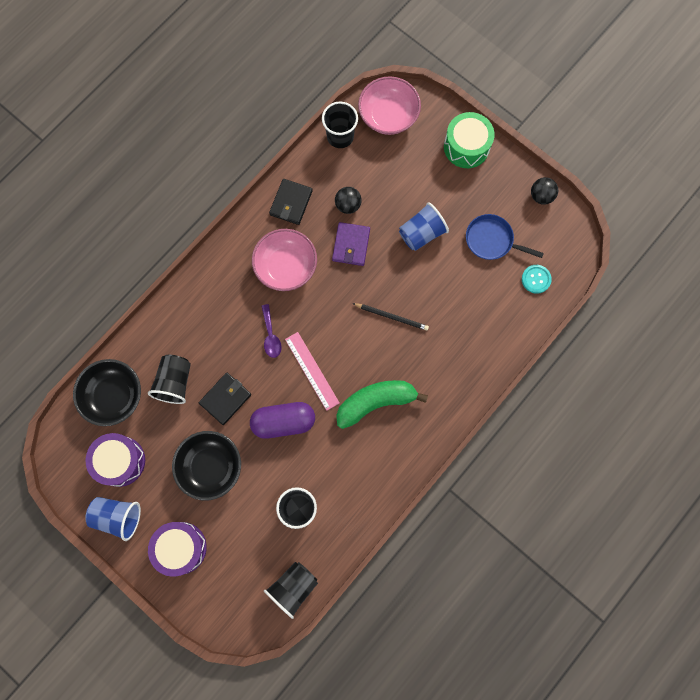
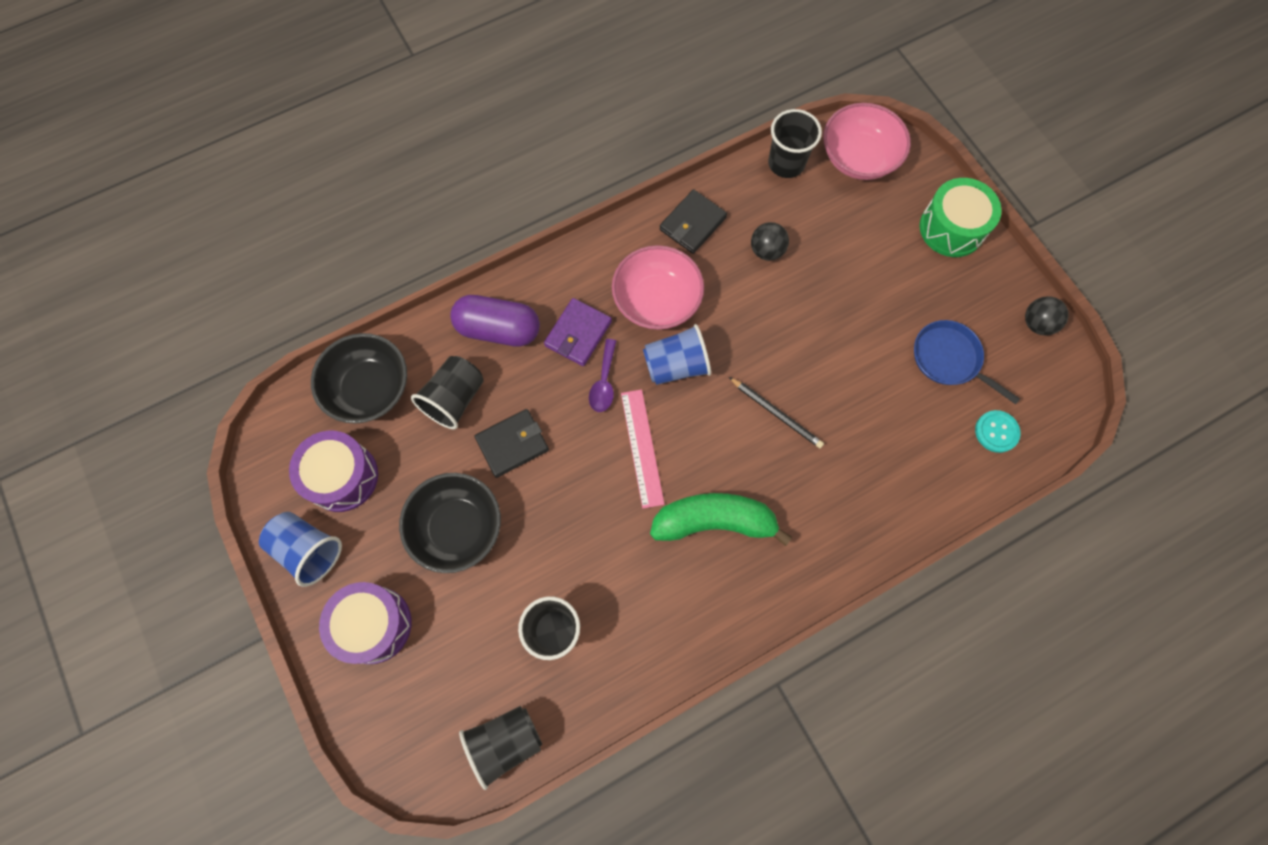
camera: 20 degrees right, 5 degrees down
purple capsule [250,402,315,439] -> purple capsule moved to [450,295,540,347]
purple wallet [332,222,370,266] -> purple wallet moved to [544,298,612,366]
blue cup [399,202,449,251] -> blue cup moved to [643,324,711,385]

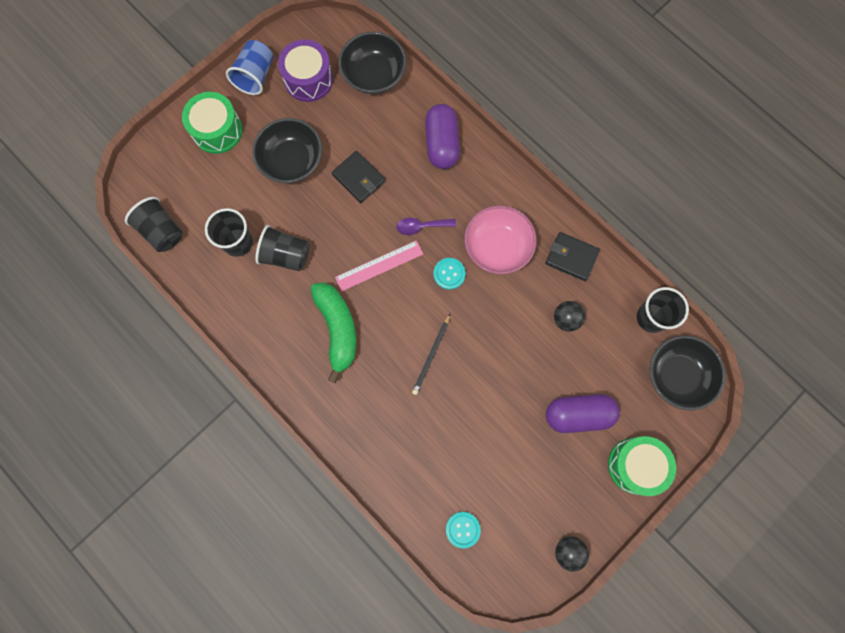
camera: 75 degrees right, 5 degrees up
purple drum [319,582,412,664] -> green drum [182,92,243,154]
black cup [411,356,484,429] -> black cup moved to [255,225,309,271]
purple wallet [544,298,612,366] -> none
blue cup [643,324,711,385] -> turquoise button [433,258,466,290]
pink bowl [823,103,911,180] -> black bowl [650,335,726,410]
blue pan [914,320,1020,405] -> none
none -> purple capsule [546,394,620,433]

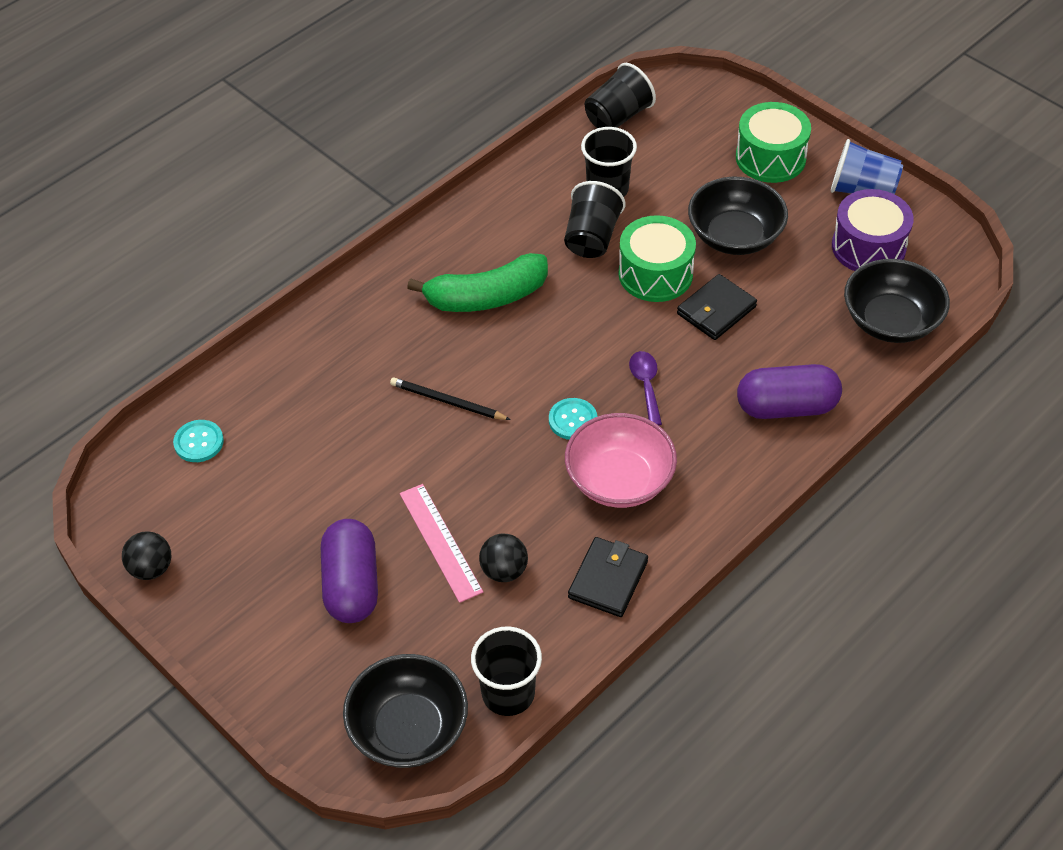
camera: 90 degrees right, 25 degrees down
pink ruler [335,240,423,291] -> pink ruler moved to [400,484,483,603]
green drum [608,436,676,496] -> green drum moved to [619,215,696,302]

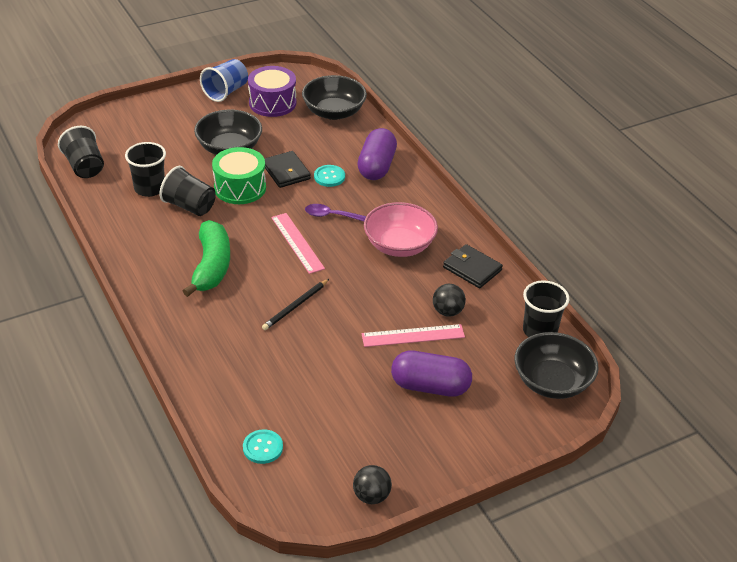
camera: 75 degrees left, 10 degrees down
turquoise button [549,398,597,440] -> turquoise button moved to [314,165,345,187]
green drum [736,102,811,183] -> none
none -> pink ruler [271,213,325,274]

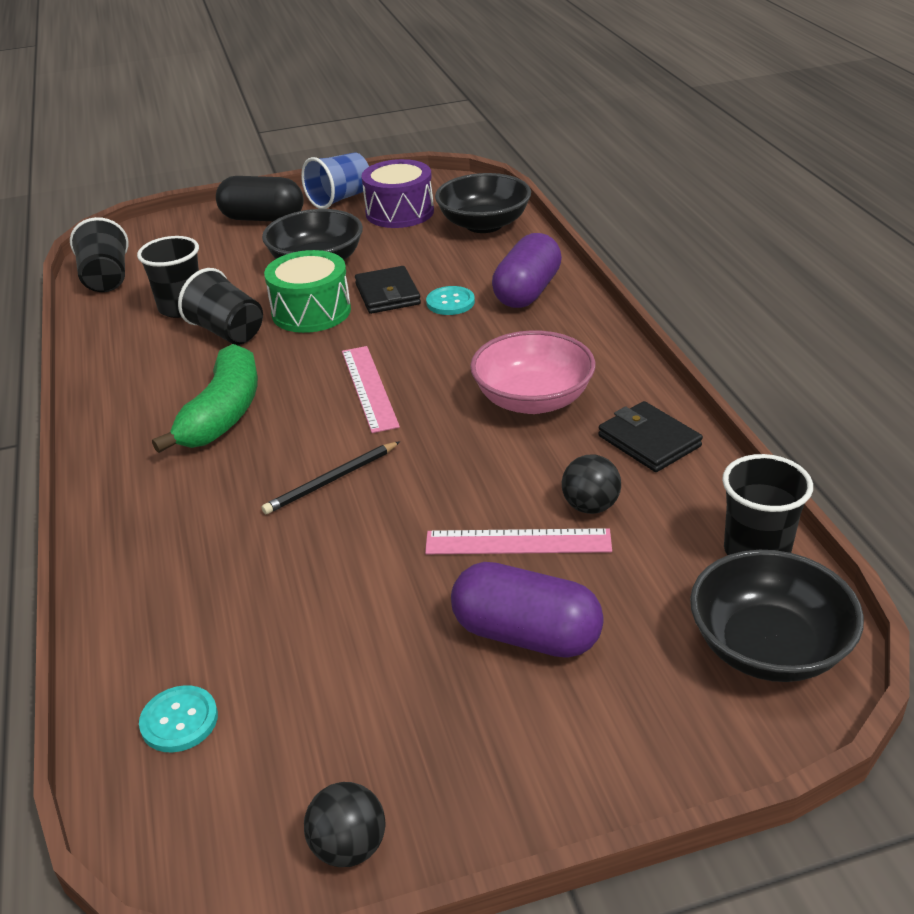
camera: 15 degrees right, 5 degrees down
purple spoon [305,204,366,222] -> none
none -> black capsule [216,176,304,221]

